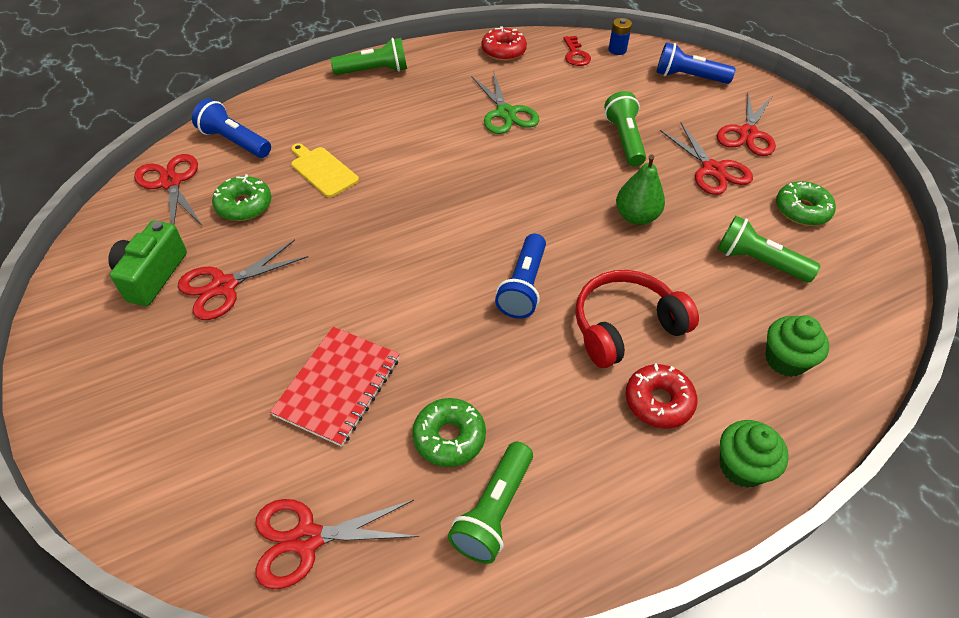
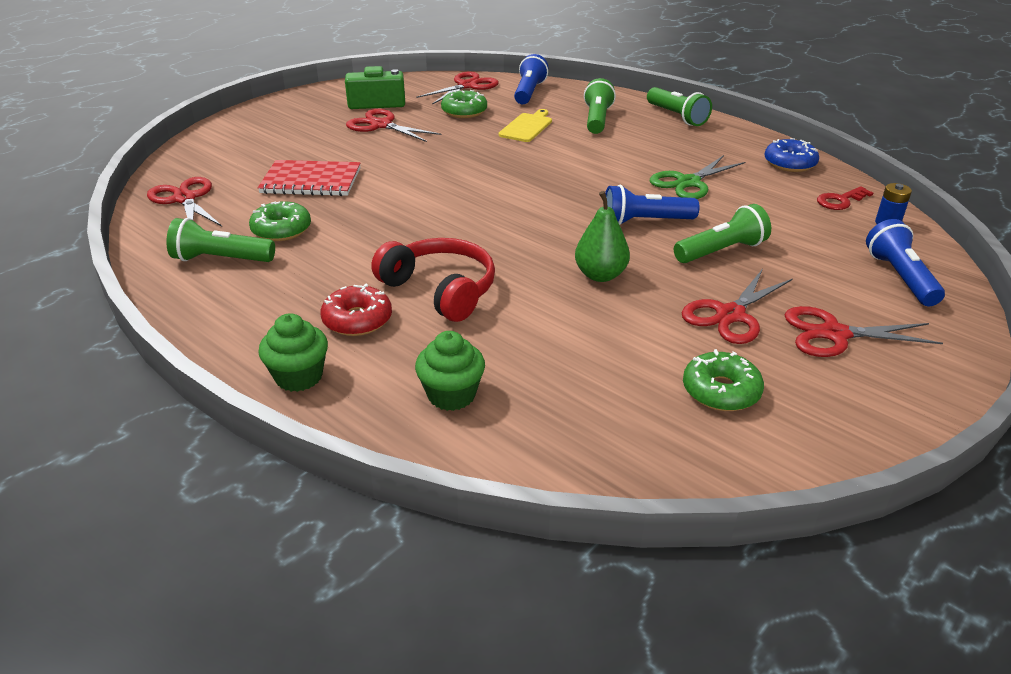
camera: 70 degrees right, 15 degrees down
red donut [481,26,527,61] -> blue donut [765,138,819,172]
blue flashlight [495,234,546,319] -> blue flashlight moved to [603,185,700,225]
green flashlight [717,216,821,283] -> green flashlight moved to [584,78,616,134]

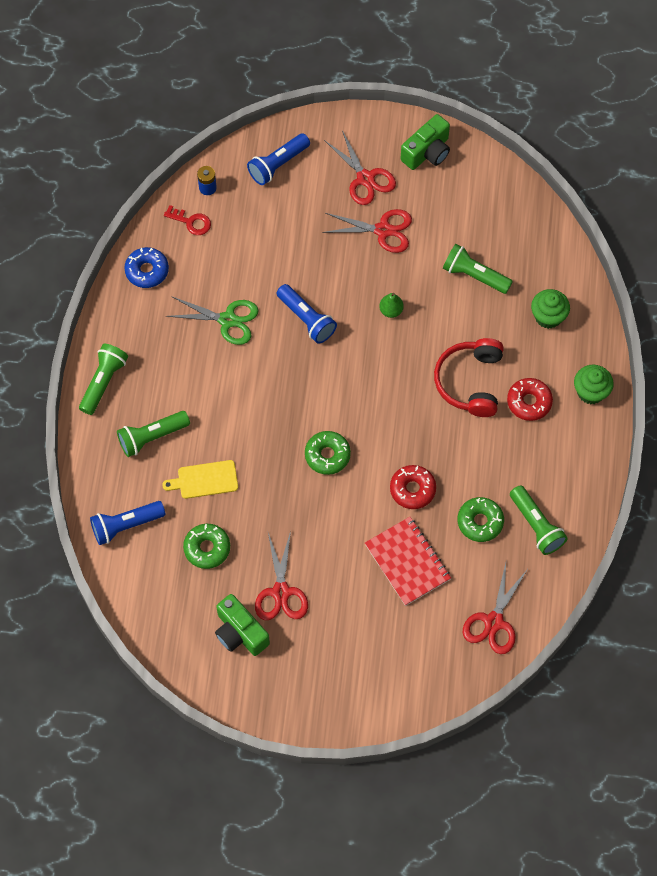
camera: 125 degrees left, 30 degrees up
red scissors [417,71,499,105] -> none
green pear [575,191,630,282] -> green pear [379,293,404,318], size x0.66
green flashlight [674,204,771,263] -> green flashlight moved to [443,244,513,294]
green donut [683,349,764,411] -> green donut moved to [305,431,351,475]
none -> red donut [390,465,436,509]
none -> green camera [400,114,450,170]

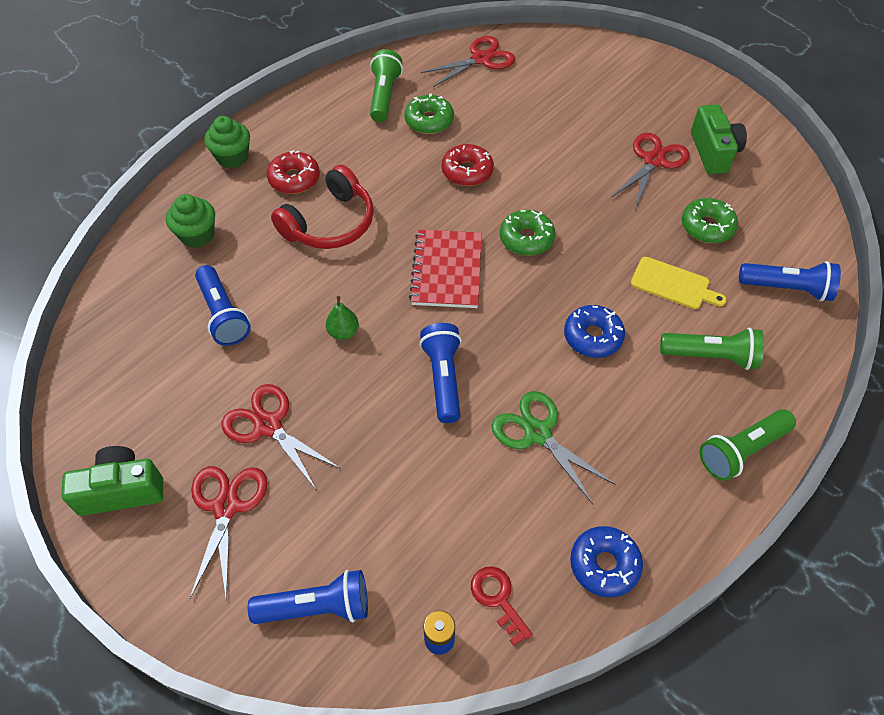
camera: 145 degrees left, 10 degrees down
red notebook [365,517,451,606] -> red notebook moved to [409,230,482,308]
green flashlight [443,244,513,294] -> blue flashlight [195,265,251,346]
none -> blue donut [564,305,625,358]

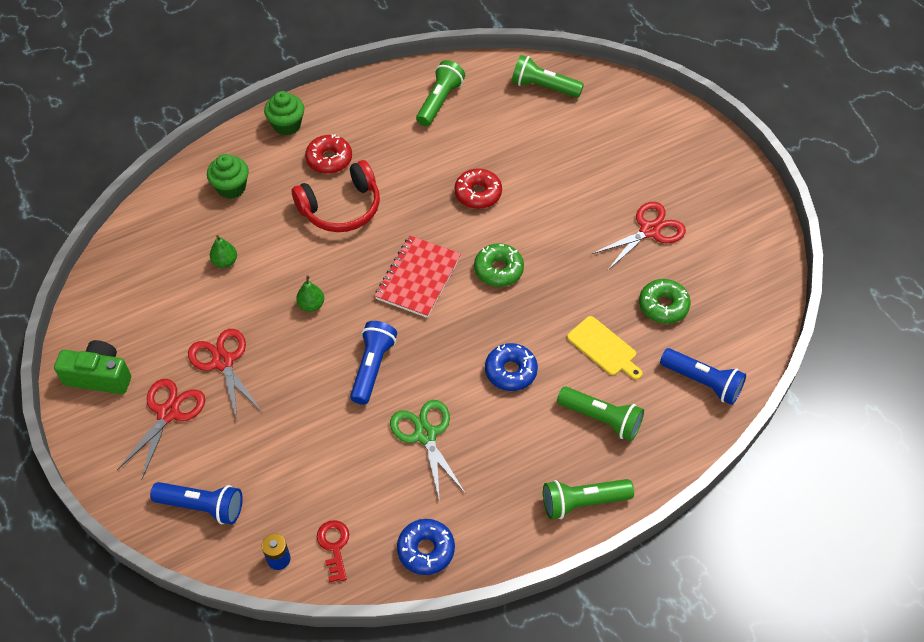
camera: 20 degrees right, 0 degrees up
blue flashlight [195,265,251,346] -> green pear [210,235,237,268]
green donut [404,93,454,134] -> none
red scissors [421,36,515,87] -> green flashlight [512,55,584,98]
green camera [691,104,747,174] -> none

